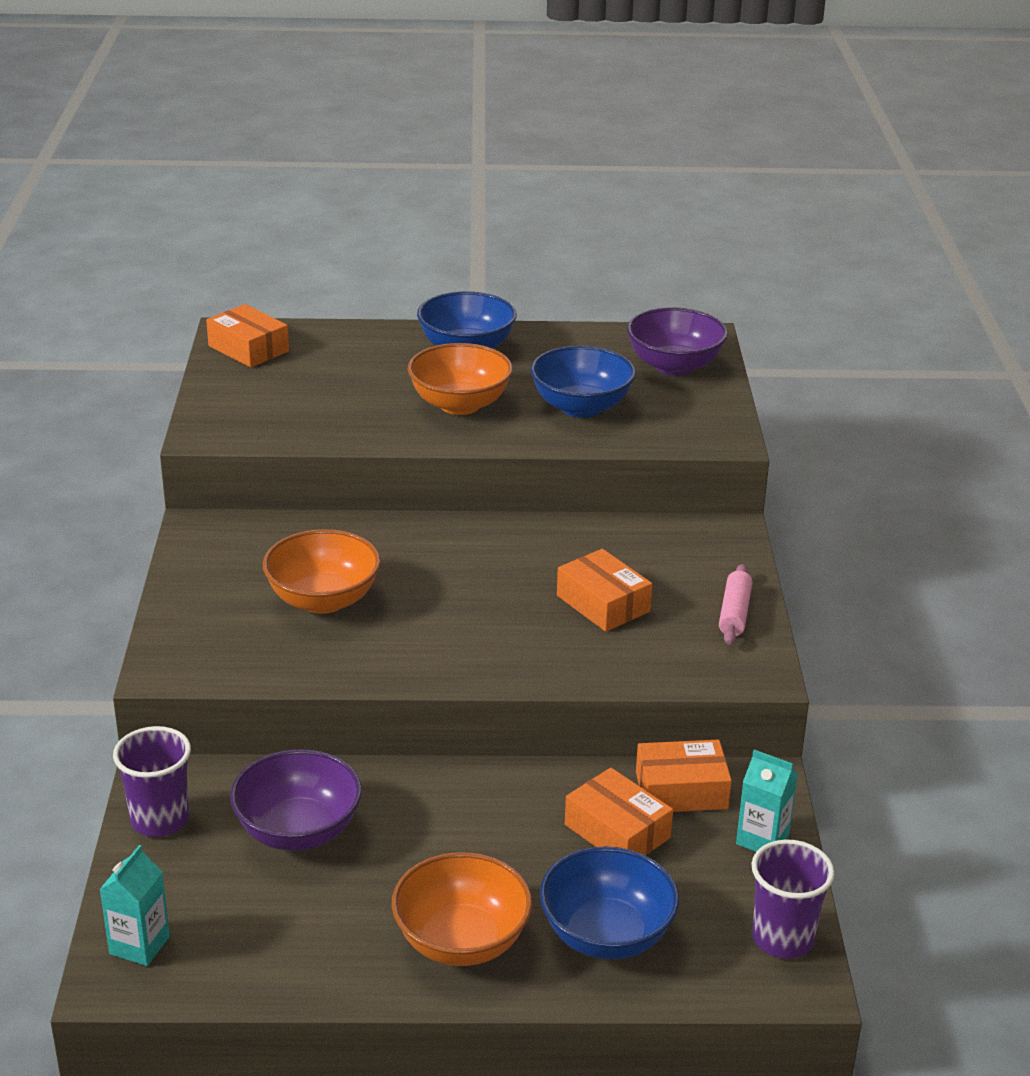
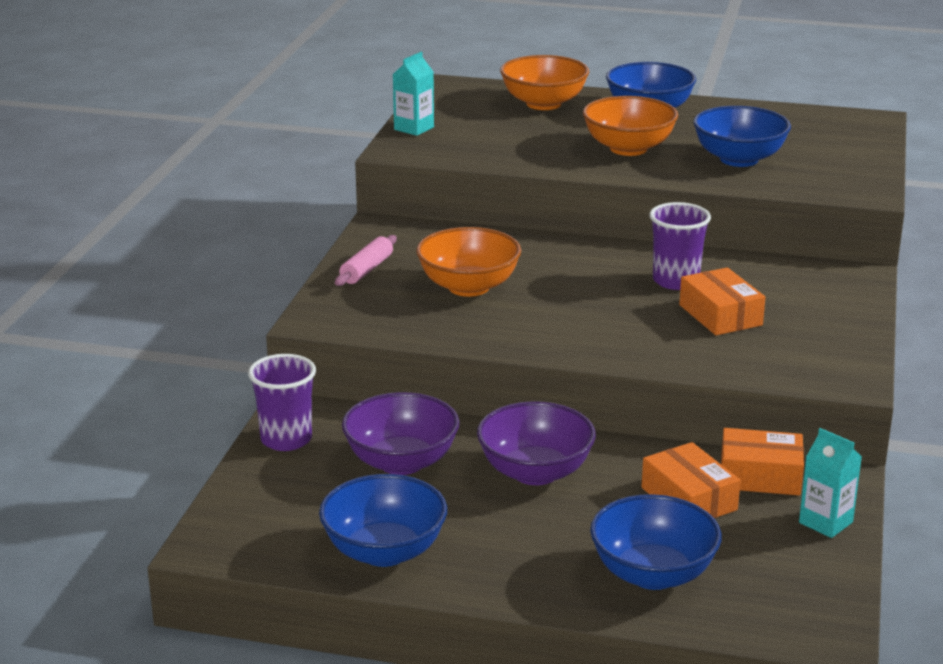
camera: 15 degrees right, 5 degrees down
turquoise carton [99,845,170,966] -> turquoise carton moved to [392,52,434,136]
orange box [206,304,289,368] -> none
orange bowl [392,852,532,966] -> orange bowl moved to [500,55,589,110]
purple bowl [627,307,728,376] -> purple bowl moved to [477,401,596,485]
pink rolling pin [719,564,752,645] -> pink rolling pin moved to [335,235,397,286]
purple cup [751,839,835,959] -> purple cup moved to [649,202,711,290]
none -> blue bowl [319,474,447,567]

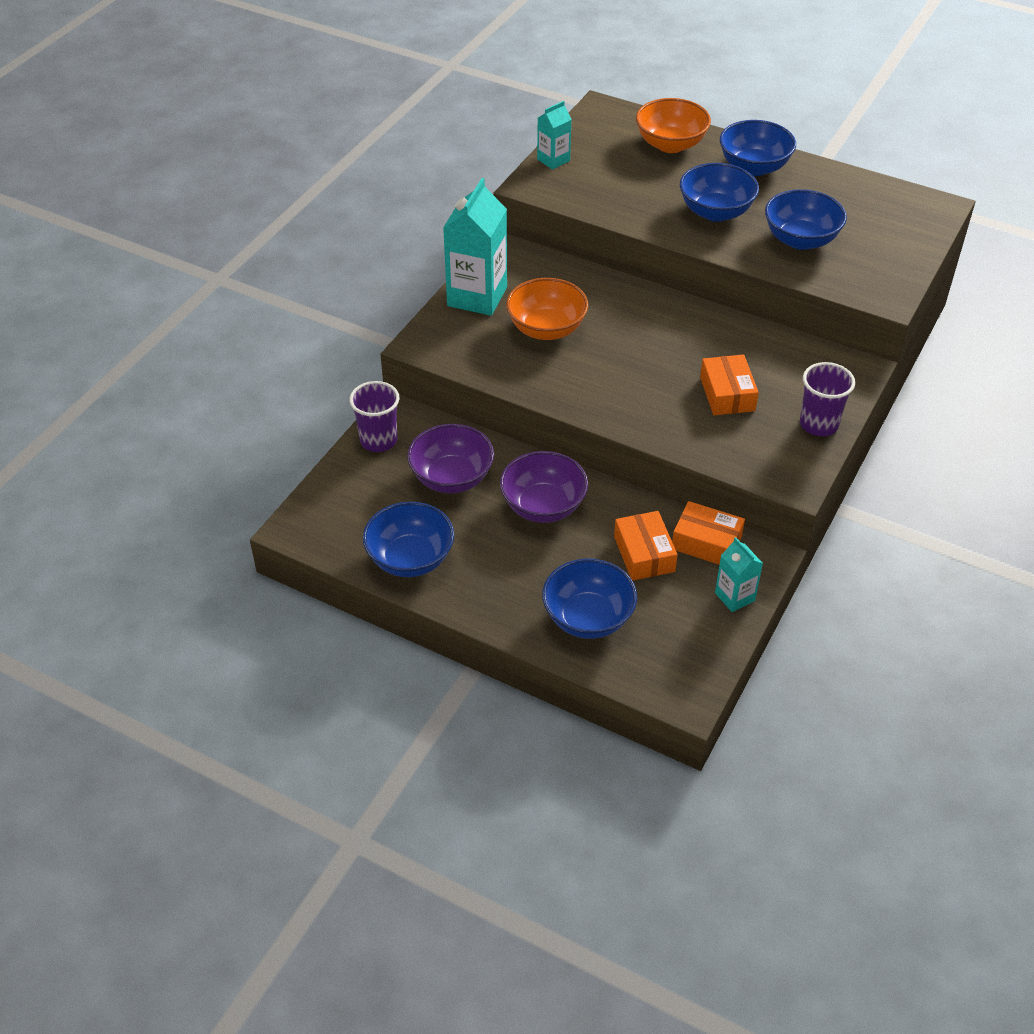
camera: 15 degrees right, 20 degrees up
pink rolling pin [335,235,397,286] -> turquoise carton [443,178,507,316]
orange bowl [583,96,678,156] -> blue bowl [680,163,759,222]
purple cup [649,202,711,290] -> purple cup moved to [800,362,855,436]

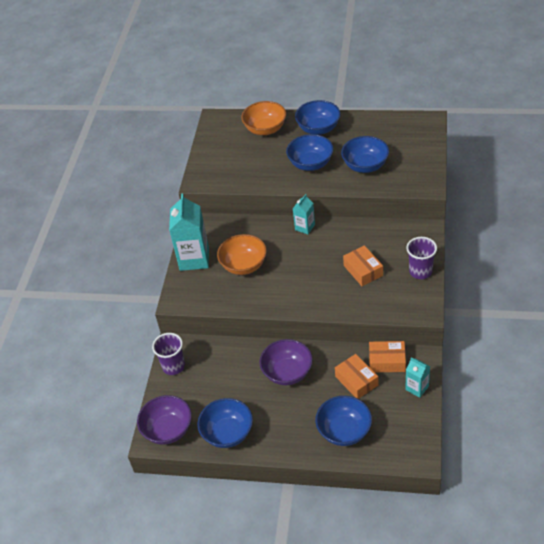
camera: 15 degrees left, 0 degrees up
purple bowl [407,424,494,493] -> purple bowl moved to [137,395,192,445]
turquoise carton [537,101,572,170] -> turquoise carton moved to [293,194,315,234]

